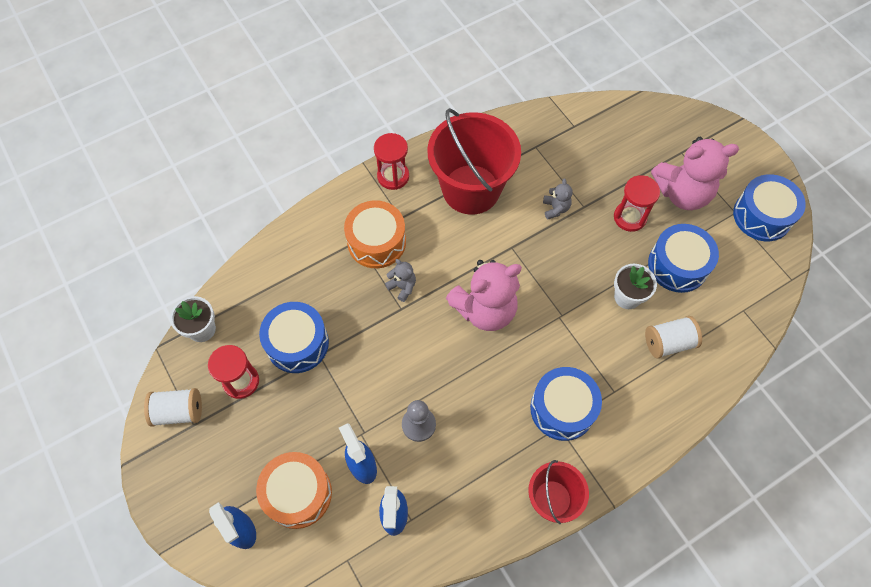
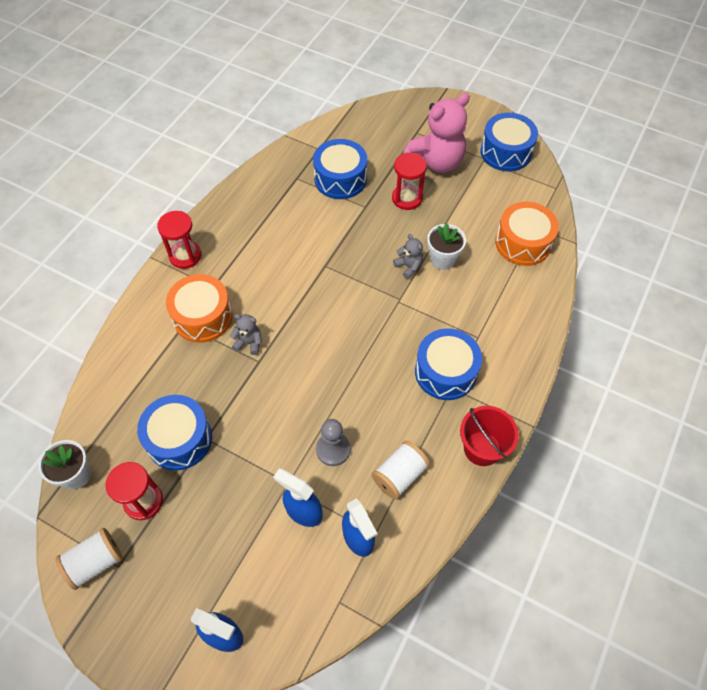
camera: 30 degrees left, 5 degrees down
orange drum [256,452,332,529] -> orange drum moved to [495,202,559,266]
red bucket [427,108,521,215] -> none
pink teddy bear [446,260,522,331] -> none
grey teddy bear [543,178,573,220] -> grey teddy bear moved to [393,234,423,279]
white spool [645,316,702,359] -> white spool moved to [372,441,430,500]
blue drum [648,224,719,293] -> blue drum moved to [313,139,367,199]

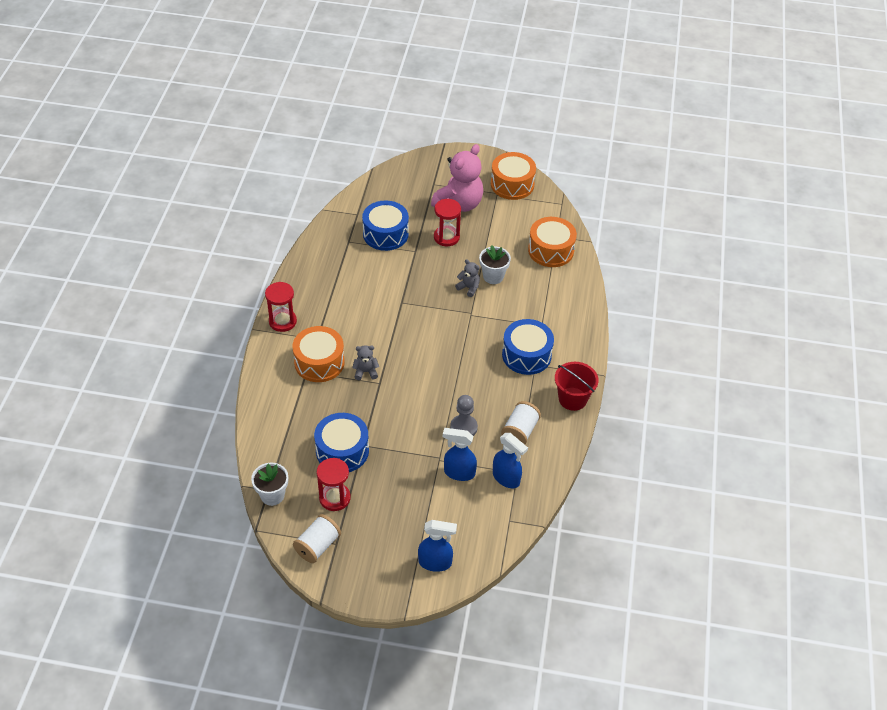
camera: 20 degrees left, 10 degrees down
blue drum [480,113,538,171] -> orange drum [491,152,536,200]

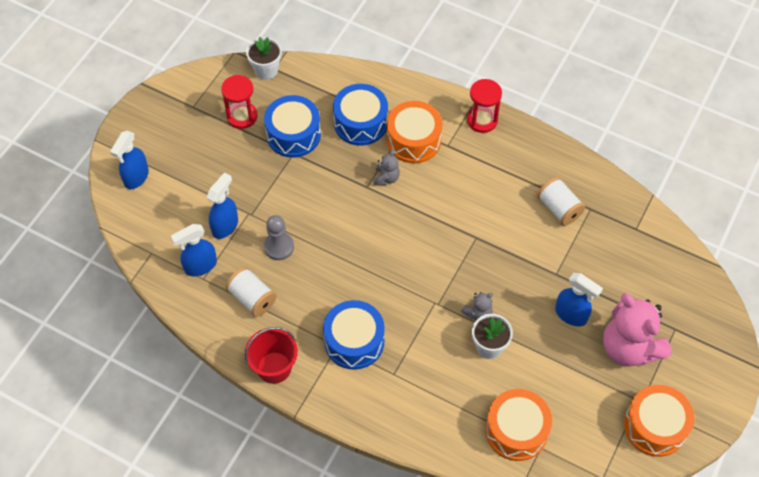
camera: 110 degrees right, 10 degrees up
white spool [293,514,341,563] -> white spool moved to [537,177,585,226]
blue drum [362,200,409,251] -> blue drum moved to [333,84,388,146]
red hourglass [434,199,461,246] -> blue spray bottle [555,273,603,326]

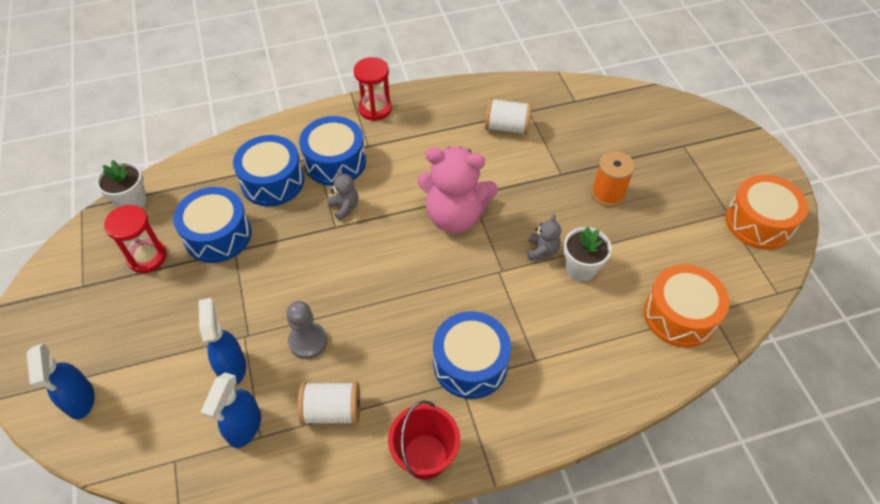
camera: 45 degrees left, 5 degrees down
orange drum [387,101,443,163] -> blue drum [299,116,366,186]
blue spray bottle [555,273,603,326] -> orange spool [591,151,635,207]
pink teddy bear [603,293,672,366] -> pink teddy bear moved to [418,147,498,233]

